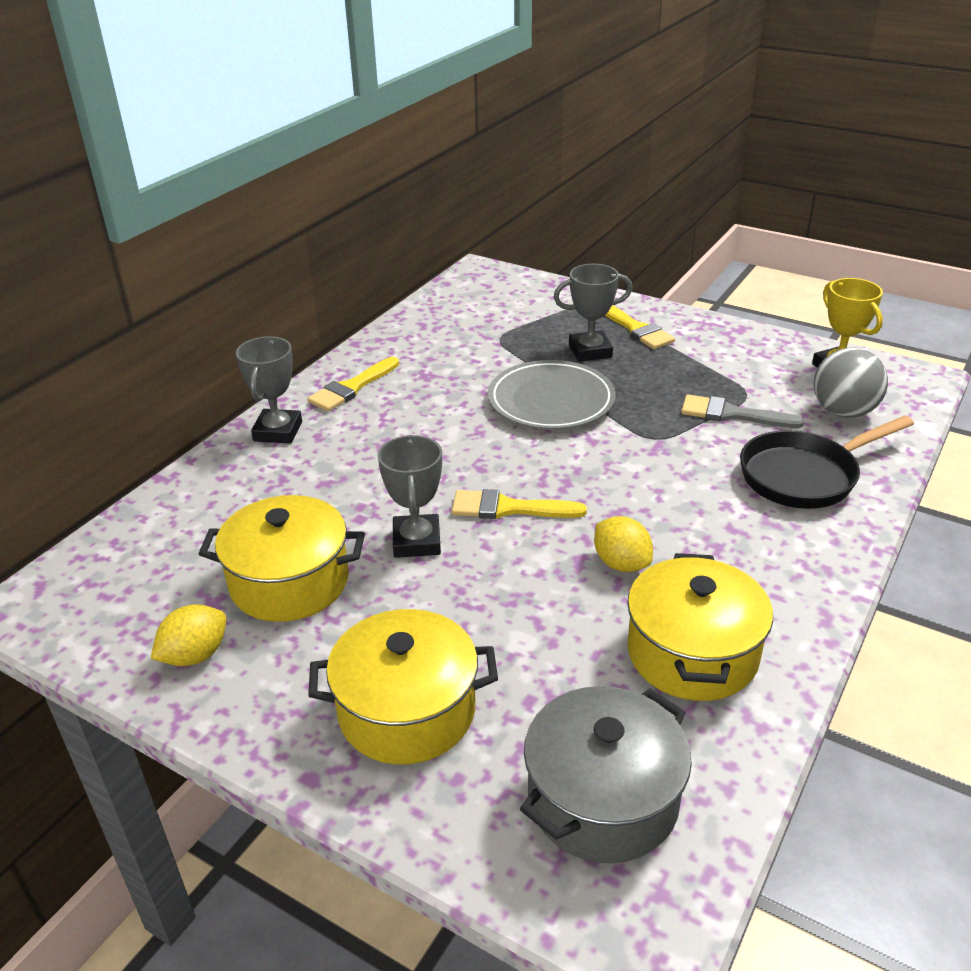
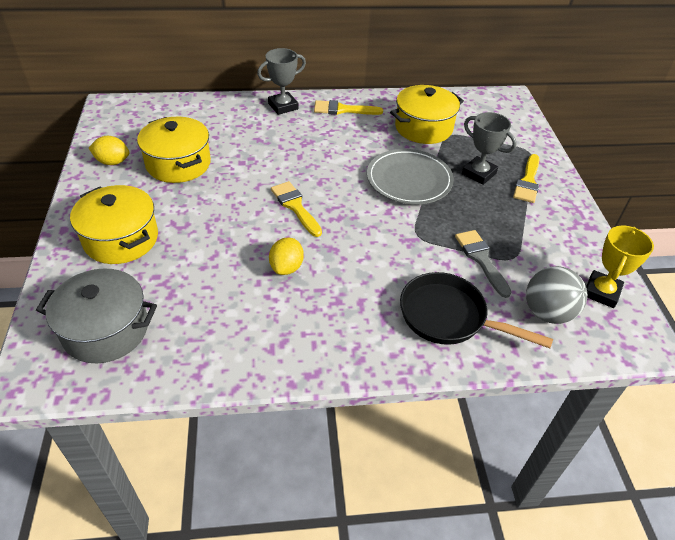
camera: 50 degrees right, 10 degrees up
grey trophy [378,435,442,558] -> none
yellow pot [627,553,773,701] -> yellow pot moved to [390,85,464,144]

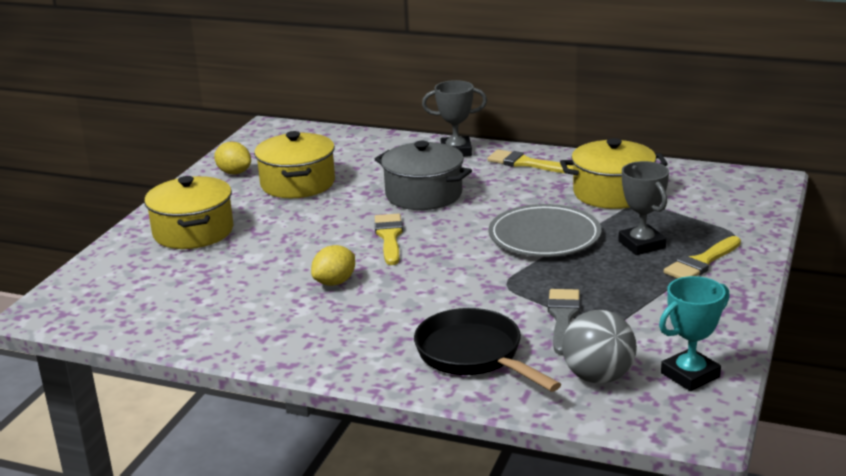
camera: 30 degrees right, 20 degrees down
grey pot [36,268,157,363] -> grey pot moved to [375,141,472,210]
yellow trophy [586,226,654,308] -> turquoise trophy [659,276,730,391]

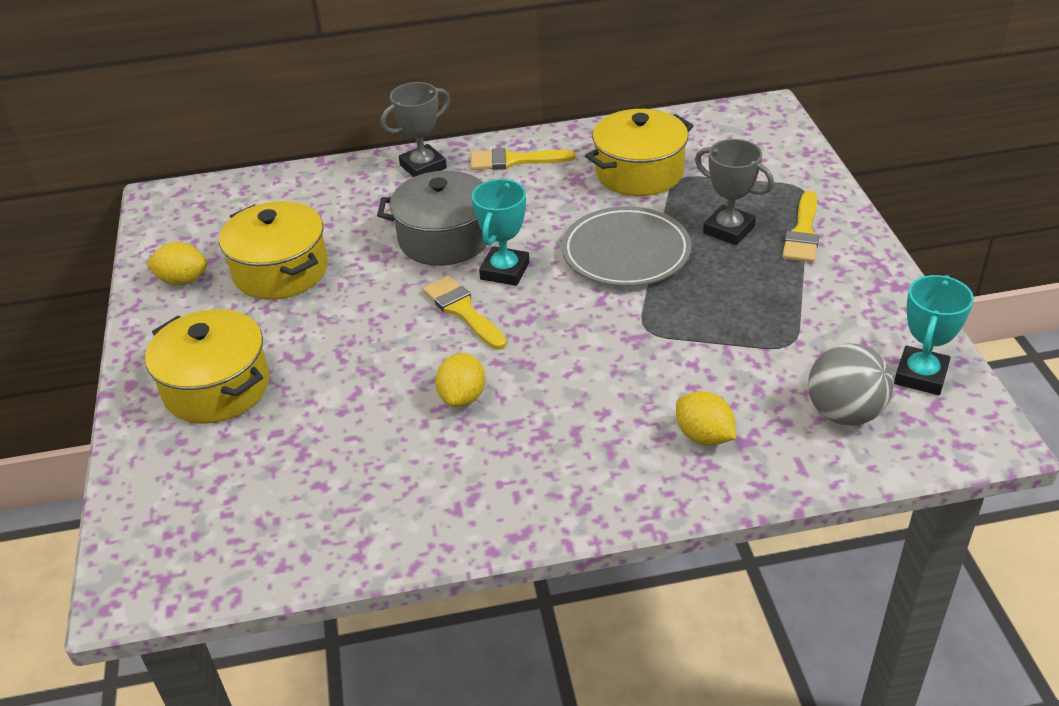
camera: 30 degrees left, 15 degrees up
black pan [414,308,561,392] -> yellow lemon [676,391,736,446]
grey brush [548,289,580,355] -> none
none -> turquoise trophy [472,179,529,286]

